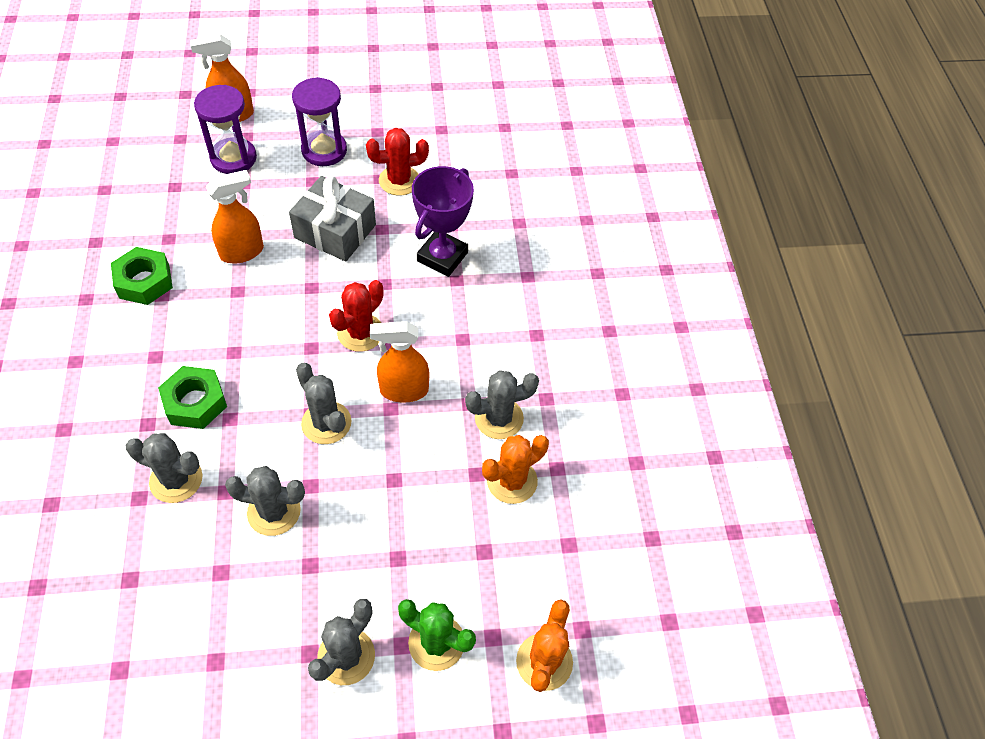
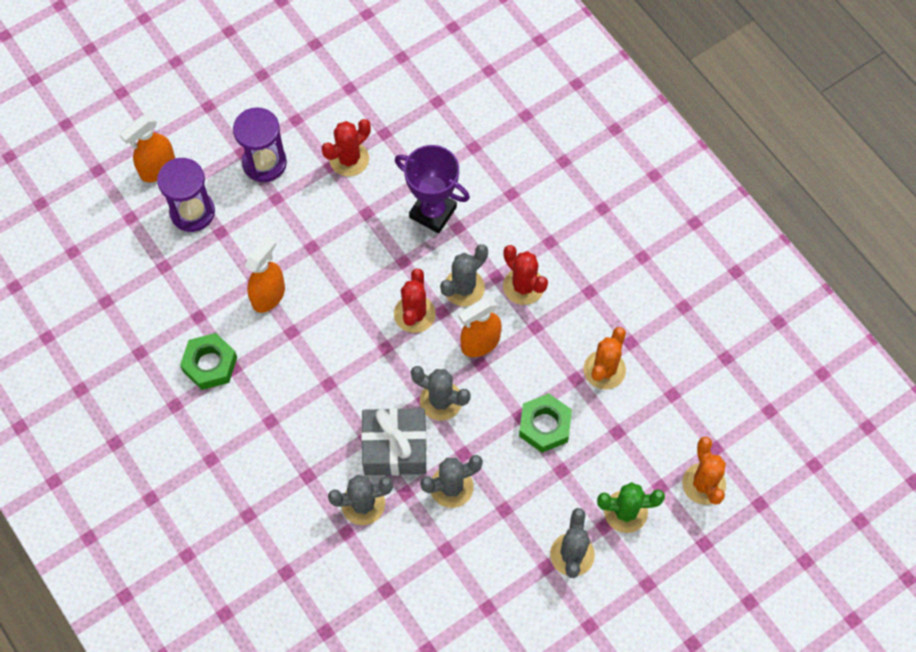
camera: 25 degrees left, 10 degrees up
green nut [158,366,227,429] -> green nut moved to [519,393,572,453]
grey gift [289,176,376,262] -> grey gift moved to [361,408,427,475]
purple trophy [412,166,474,277] -> purple trophy turned 60 degrees counterclockwise [395,145,470,233]
grey cactus [465,371,539,439] -> grey cactus moved to [440,244,488,307]
none -> red cactus [503,245,548,305]

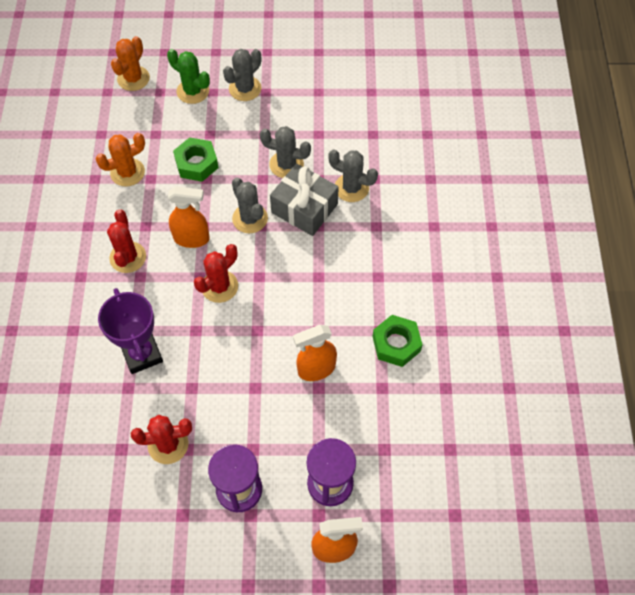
camera: 145 degrees left, 5 degrees down
grey cactus [440,244,488,307] -> none

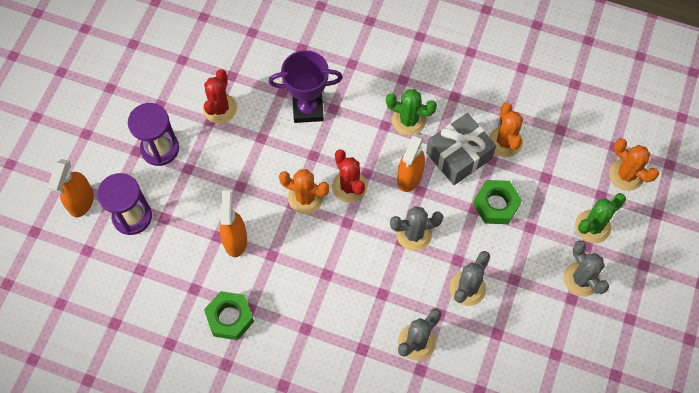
camera: 110 degrees right, 5 degrees up
red cactus [107,209,146,273] -> green cactus [386,89,437,136]
grey gift [270,163,339,236] -> grey gift moved to [426,113,496,185]
none -> orange cactus [279,169,329,214]

